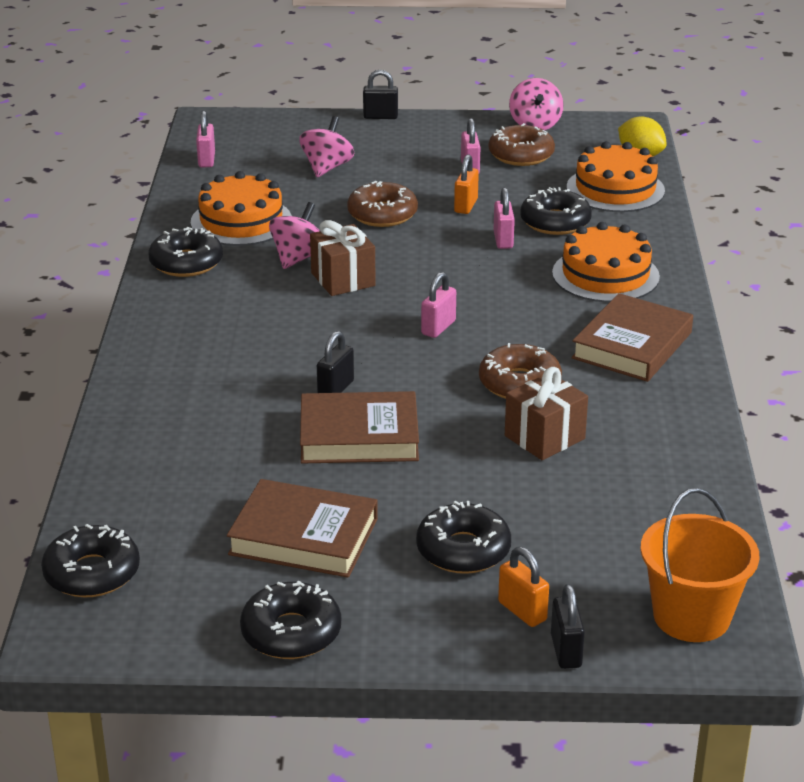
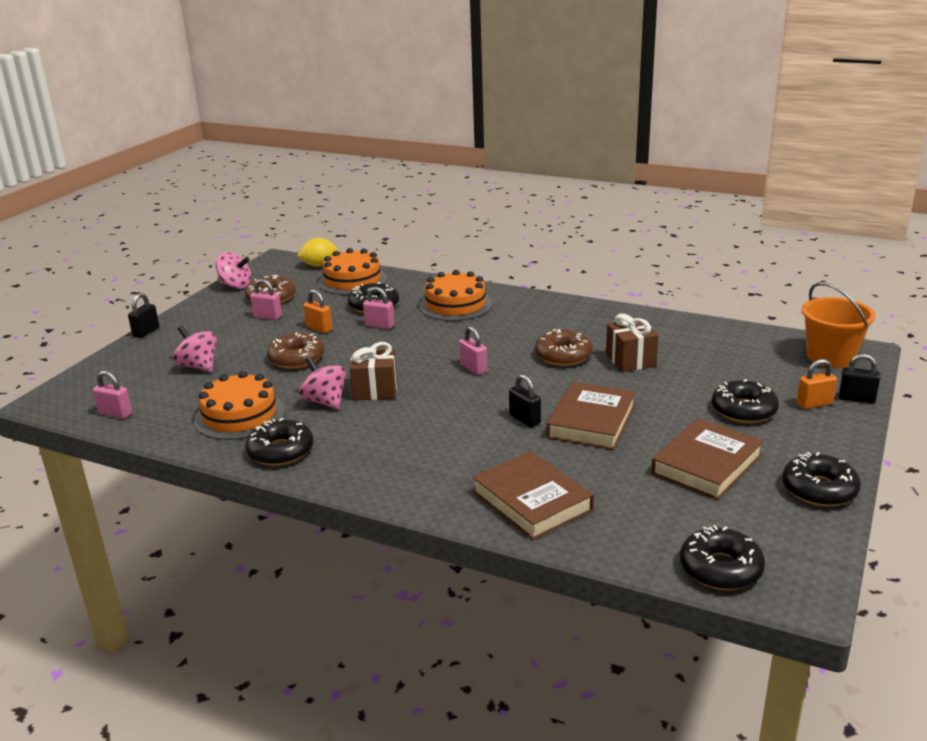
camera: 65 degrees left, 5 degrees down
brown book [571,293,693,382] -> brown book moved to [472,451,594,540]

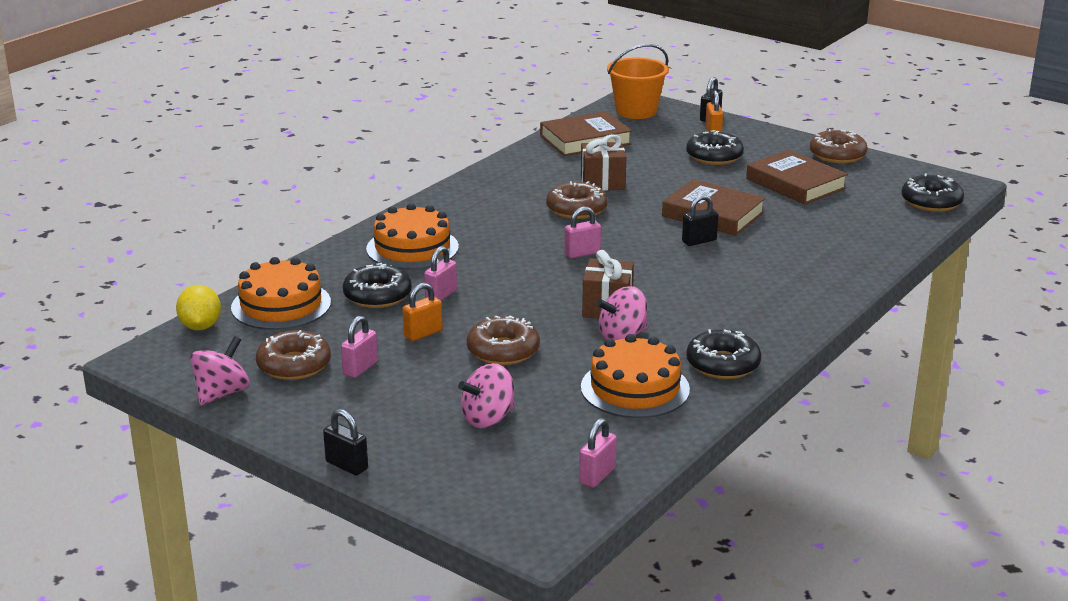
camera: 80 degrees left, 0 degrees up
brown book [472,451,594,540] -> brown book moved to [540,111,632,156]
black donut [782,452,861,507] -> brown donut [810,129,867,164]

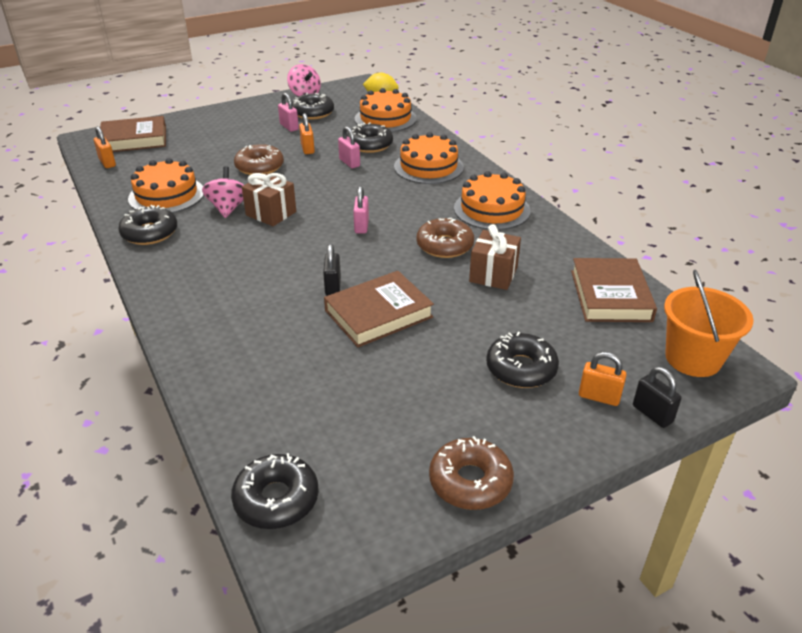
camera: 115 degrees right, 10 degrees up
brown donut [256,330,331,380] -> black donut [292,93,334,120]
black padlock [323,409,368,475] -> none
pink spinning top [458,363,515,428] -> none
pink padlock [579,418,617,488] -> orange padlock [94,126,116,168]
brown book [746,150,848,204] -> brown book moved to [100,116,166,152]
none -> orange cake [454,171,531,230]

